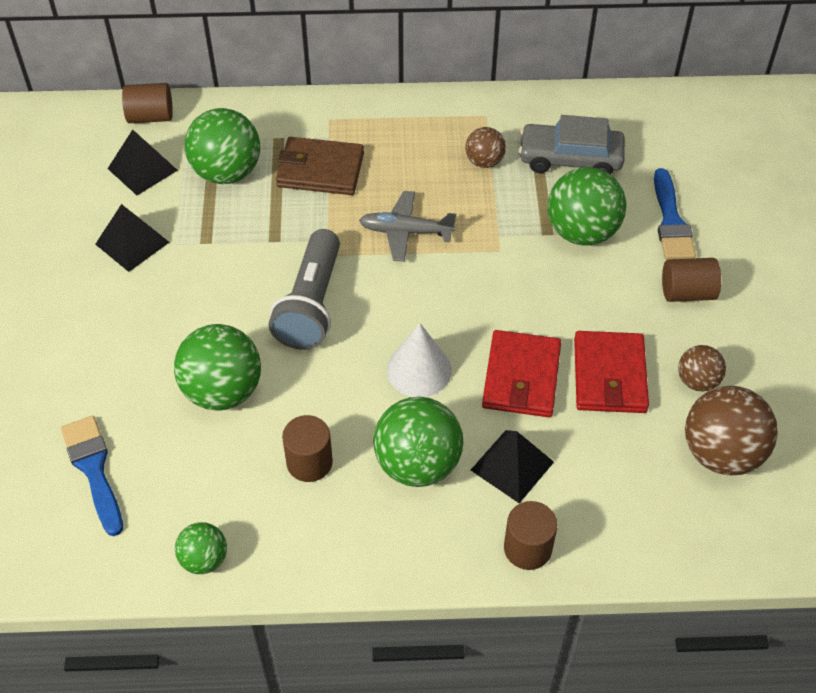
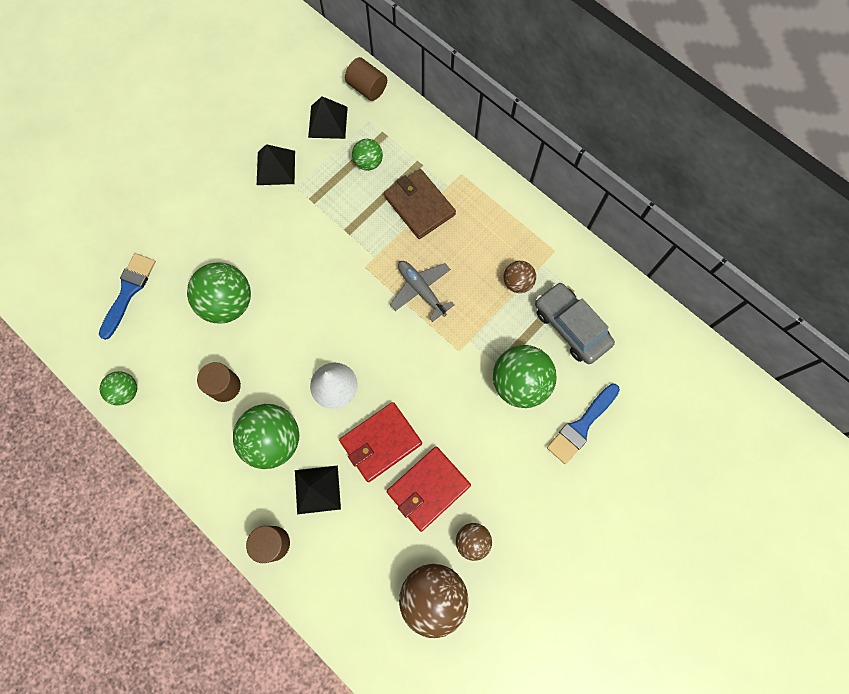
camera: 45 degrees right, 20 degrees up
green ball [185,108,260,184] -> green ball [352,139,383,171], size x0.55
grey flashlight [269,229,340,350] -> none
brown cylinder [662,258,721,302] -> none

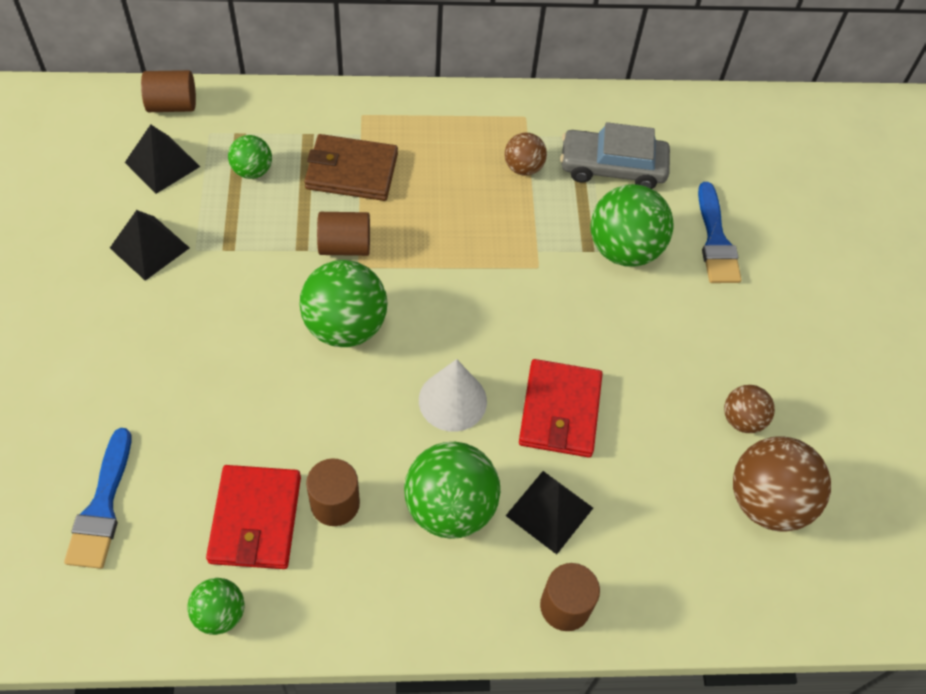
camera: 50 degrees left, 15 degrees down
blue brush [99,253,156,340] -> blue brush turned 150 degrees counterclockwise [64,428,131,569]
green ball [187,262,251,323] -> green ball moved to [300,260,388,347]
red wallet [387,446,471,532] -> red wallet moved to [206,465,301,569]
grey plane [390,261,454,322] -> none
none -> brown cylinder [317,212,370,256]

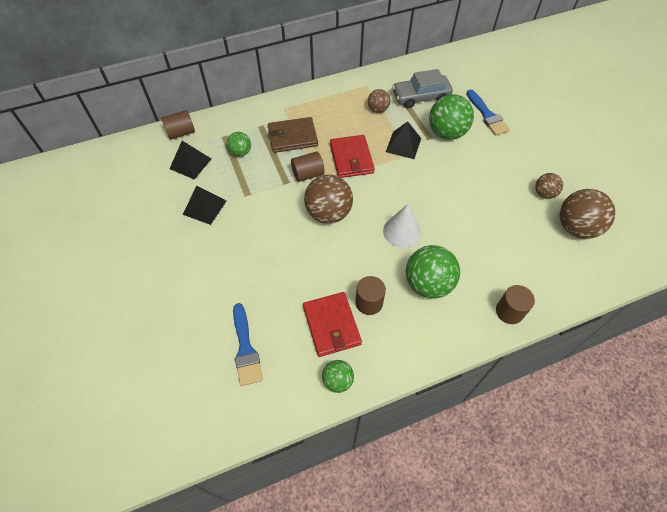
camera: 15 degrees left, 0 degrees up
green ball [300,260,388,347] -> brown ball [304,175,353,224]
black pyramid [506,471,593,555] -> black pyramid moved to [386,121,421,159]
red wallet [519,359,603,458] -> red wallet moved to [330,135,375,178]

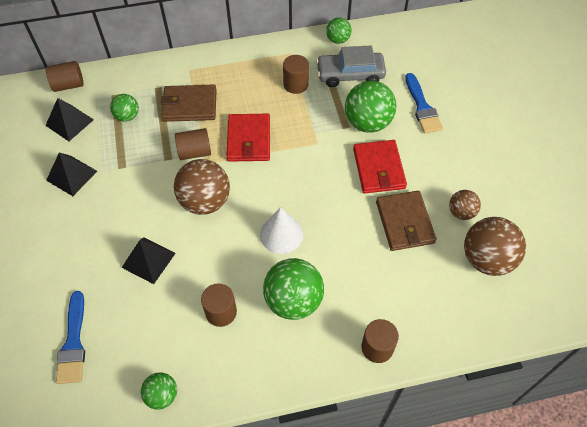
camera: 10 degrees right, 0 degrees up
red wallet [303,292,362,357] -> red wallet moved to [353,140,407,193]
brown ball [368,89,390,113] -> brown cylinder [283,55,309,94]
black pyramid [386,121,421,159] -> black pyramid moved to [121,238,176,284]
none -> green ball [326,17,351,44]
none -> brown wallet [376,191,436,251]

